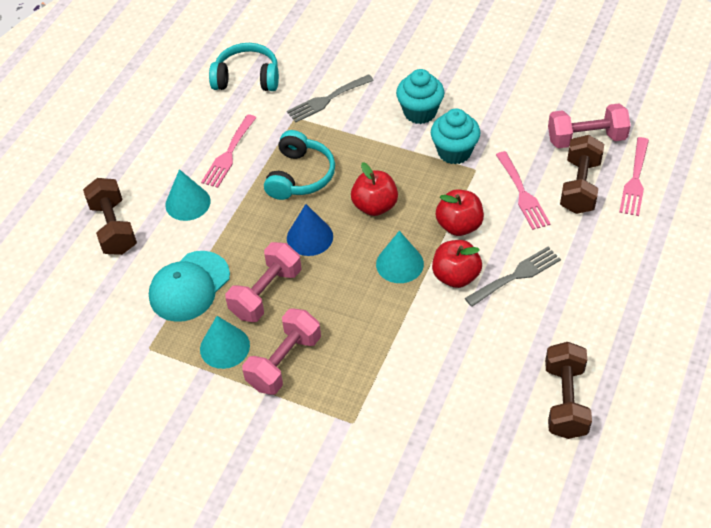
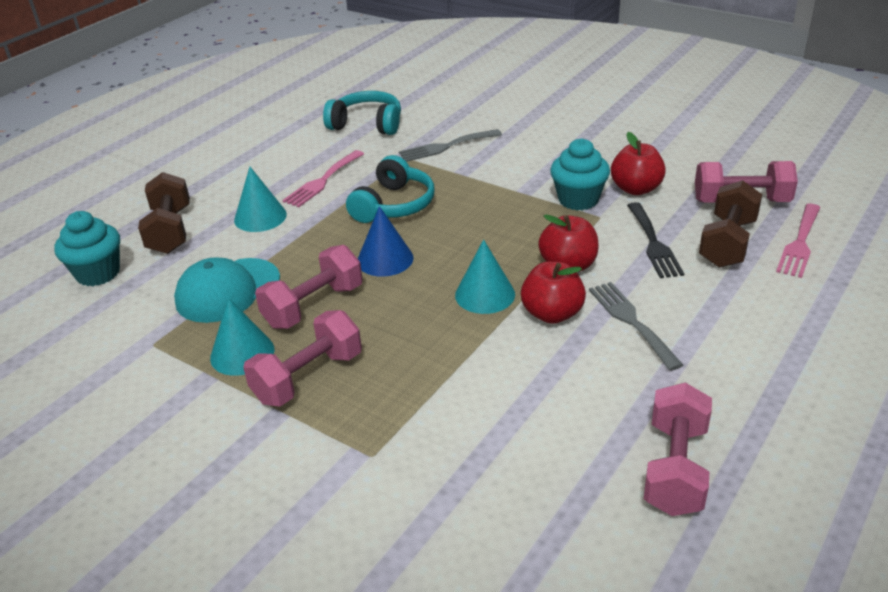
camera: 10 degrees right, 15 degrees down
red apple [351,162,398,216] -> red apple moved to [611,132,666,195]
turquoise cupcake [396,69,444,124] -> turquoise cupcake moved to [54,211,120,286]
grey fork [465,247,561,307] -> grey fork turned 90 degrees counterclockwise [589,282,683,371]
pink fork [496,151,551,230] -> black fork [627,202,684,278]
brown dumbbell [545,342,592,439] -> pink dumbbell [644,383,712,516]

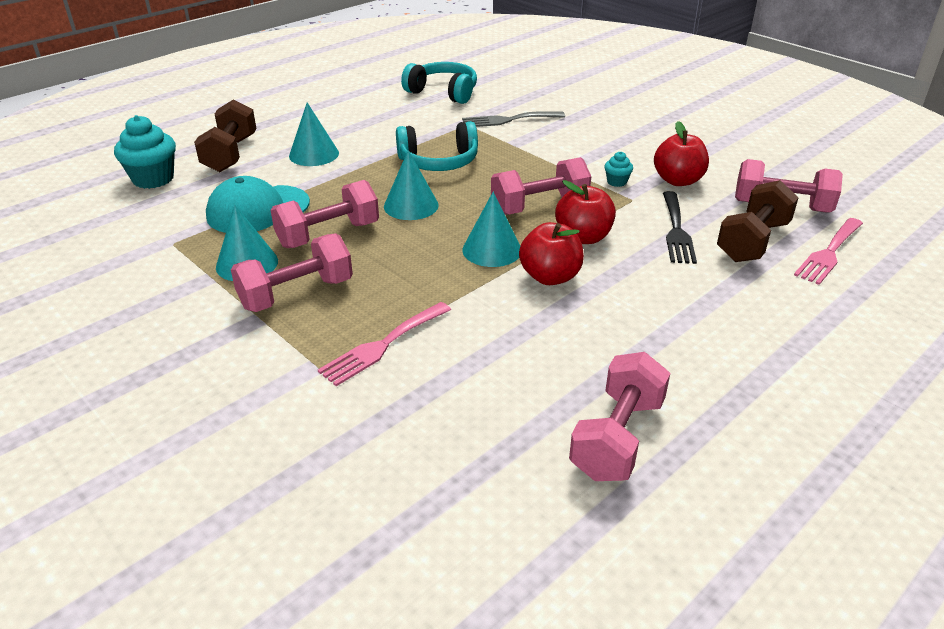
camera: 10 degrees right, 0 degrees up
pink fork [282,150,364,207] -> pink fork moved to [318,302,451,386]
turquoise headphones [346,155,435,223] -> turquoise headphones turned 45 degrees clockwise [396,121,478,171]
blue cone [358,206,414,277] -> turquoise cone [384,150,439,220]
turquoise cupcake [550,138,610,210] -> turquoise cupcake [604,151,633,187], size x0.49
grey fork [589,282,683,371] -> none
none -> pink dumbbell [491,157,591,215]

